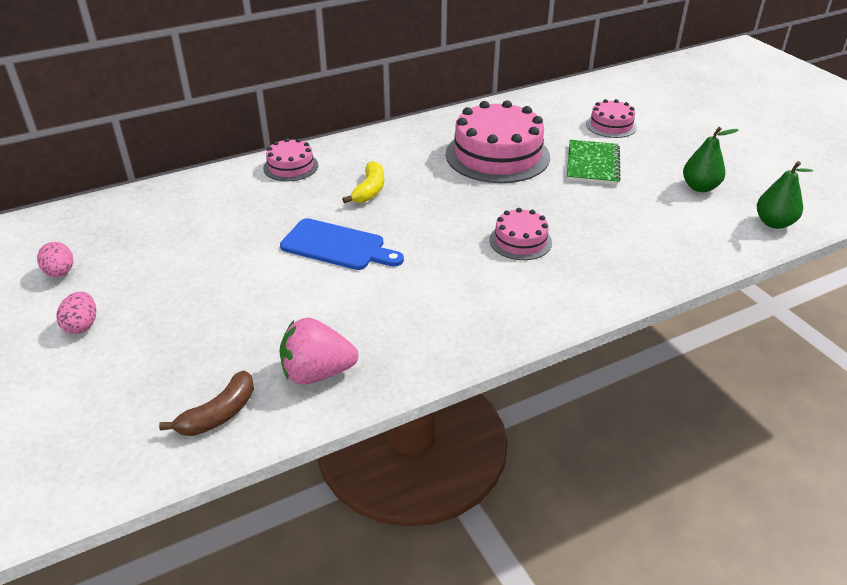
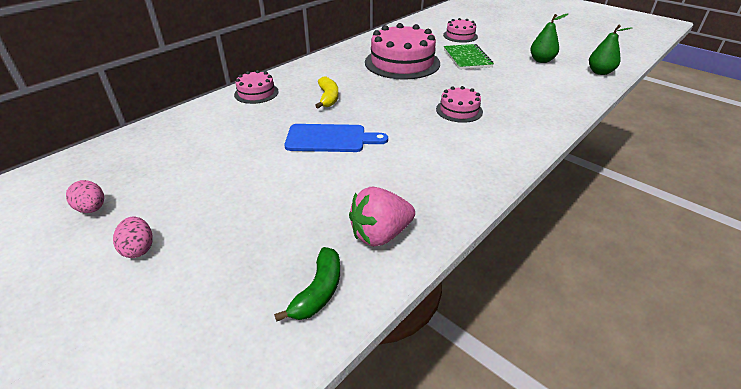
camera: 20 degrees left, 0 degrees up
brown banana [159,371,254,436] -> green banana [274,247,340,322]

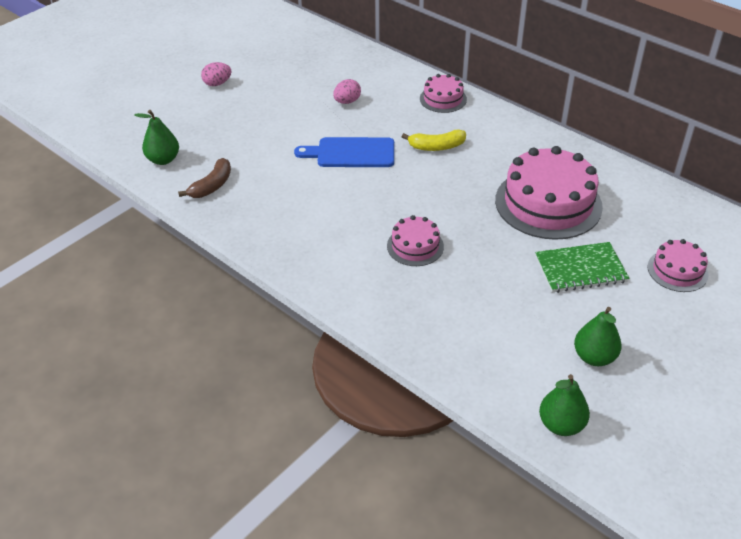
camera: 90 degrees right, 5 degrees up
pink egg [66,180,104,213] -> pink egg moved to [333,79,361,104]
green banana [274,247,340,322] -> green pear [134,110,179,165]
blue cutting board [284,124,388,152] -> blue cutting board turned 90 degrees clockwise [294,137,394,167]
pink strawberry [349,187,415,246] -> brown banana [178,158,231,198]

